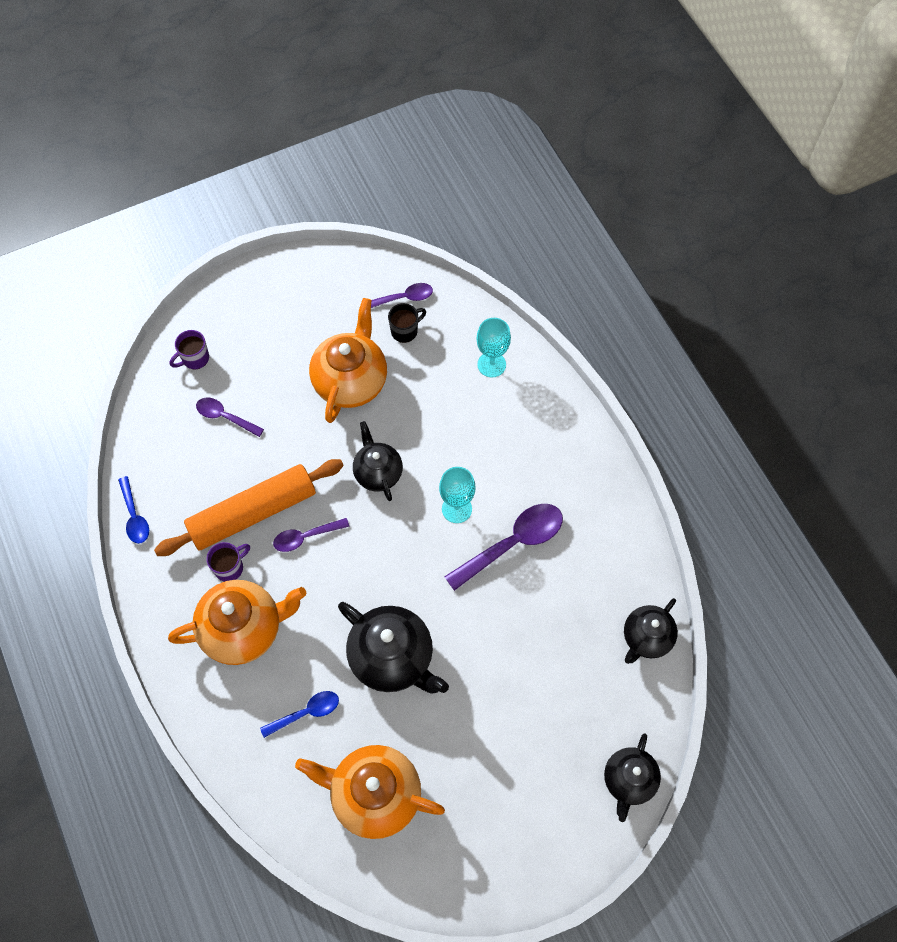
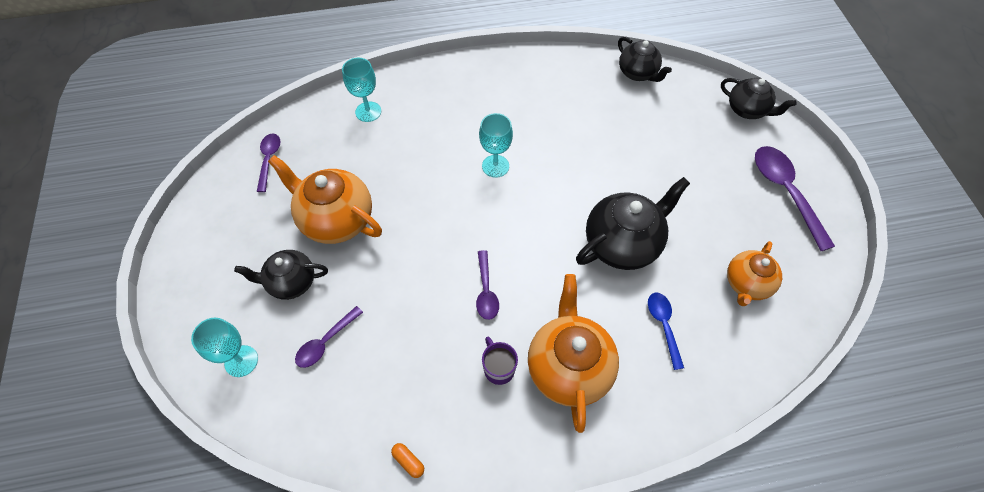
camera: 75 degrees left, 5 degrees down
blue spoon [118,476,149,544] -> orange capsule [391,443,424,478]
orange rolling pin [154,459,344,556] -> none
purple mug [170,330,209,369] -> turquoise goblet [191,318,258,377]
orange teapot [295,745,445,839] -> orange teapot [727,241,782,306], size x0.63
black teapot [353,421,403,501] -> black teapot moved to [234,250,328,300]
black mug [388,303,426,343] -> none
purple spoon [444,504,563,591] -> purple spoon moved to [755,146,835,251]

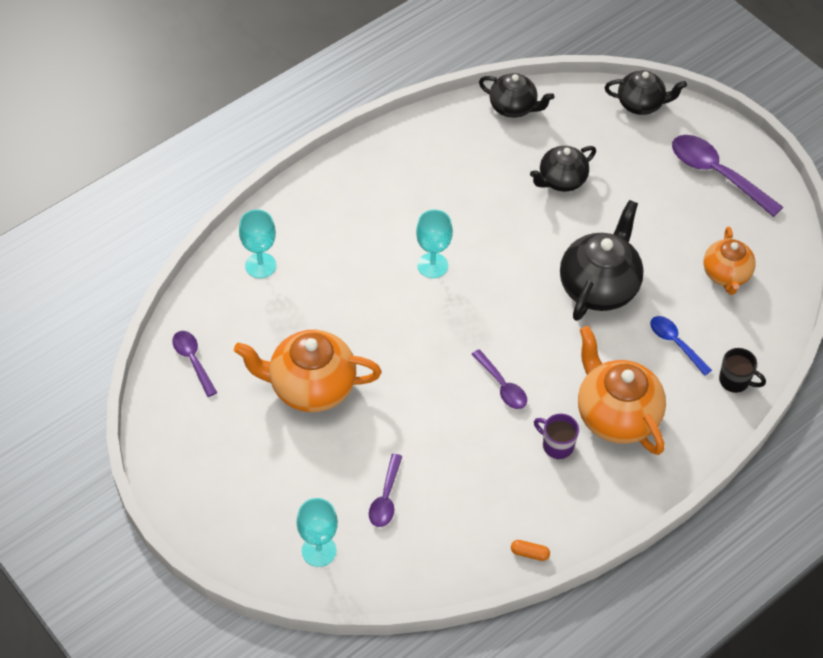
camera: 30 degrees left, 5 degrees down
black teapot [234,250,328,300] -> black teapot moved to [530,146,596,192]
none -> black mug [719,348,766,393]

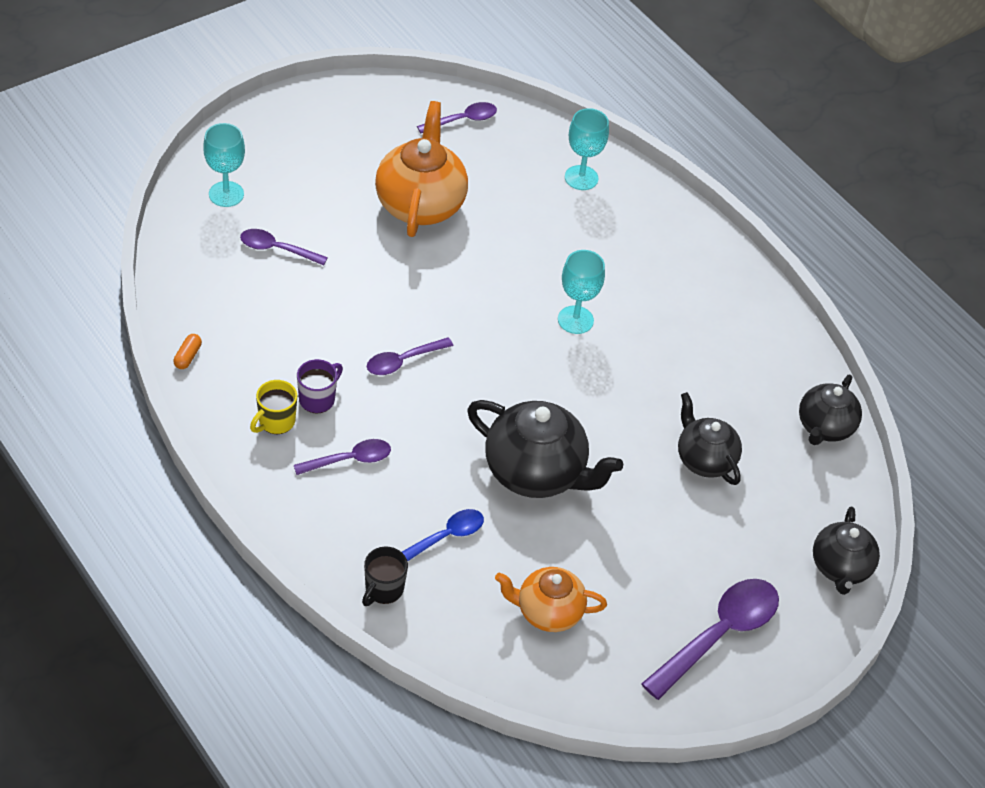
camera: 90 degrees right, 5 degrees down
orange teapot [578,326,666,455] -> purple spoon [294,439,391,475]
none -> yellow mug [250,380,297,434]

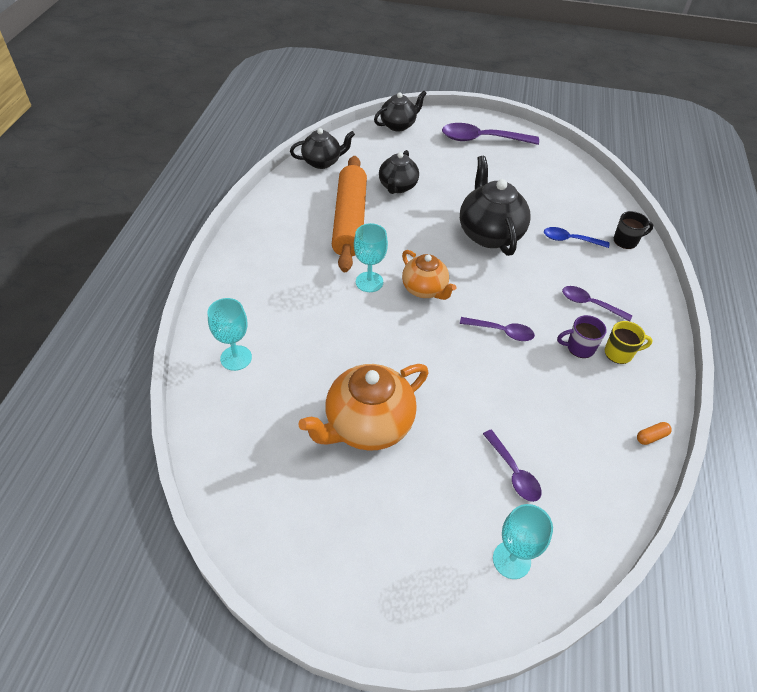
camera: 130 degrees left, 0 degrees up
purple spoon [417,102,497,133] -> none
orange teapot [495,567,607,632] -> orange teapot moved to [402,250,456,300]
none -> orange rolling pin [332,156,367,272]

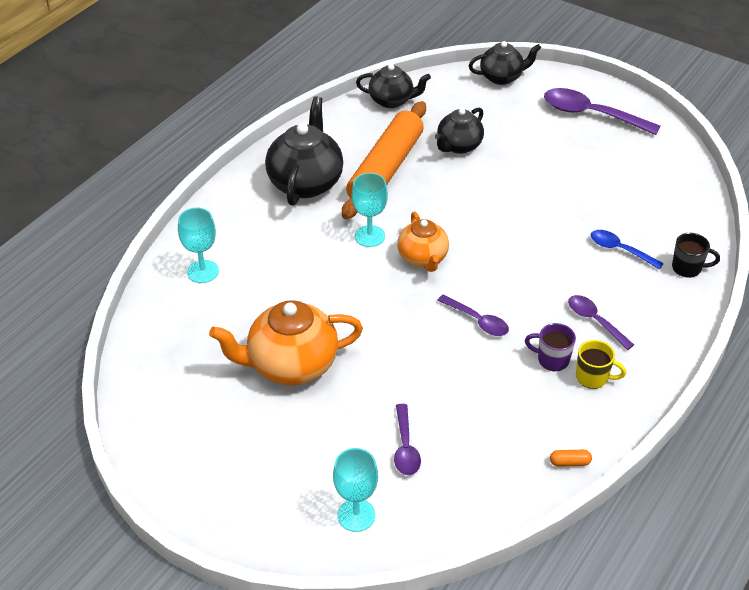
camera: 25 degrees right, 5 degrees down
black teapot [460,156,530,256] -> black teapot moved to [265,97,343,206]

